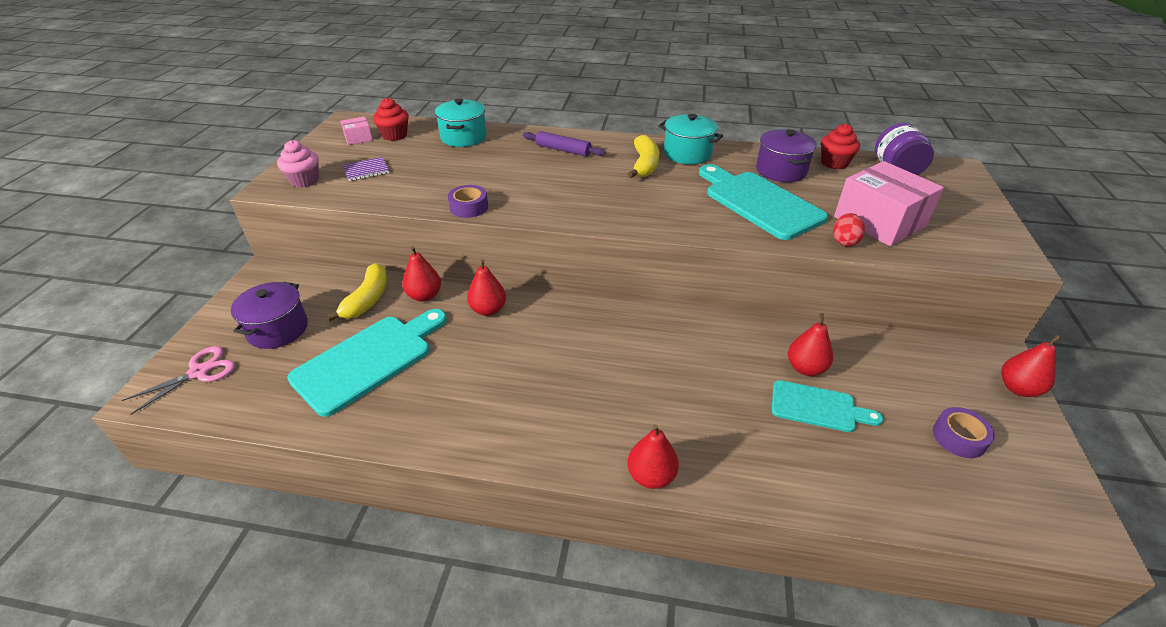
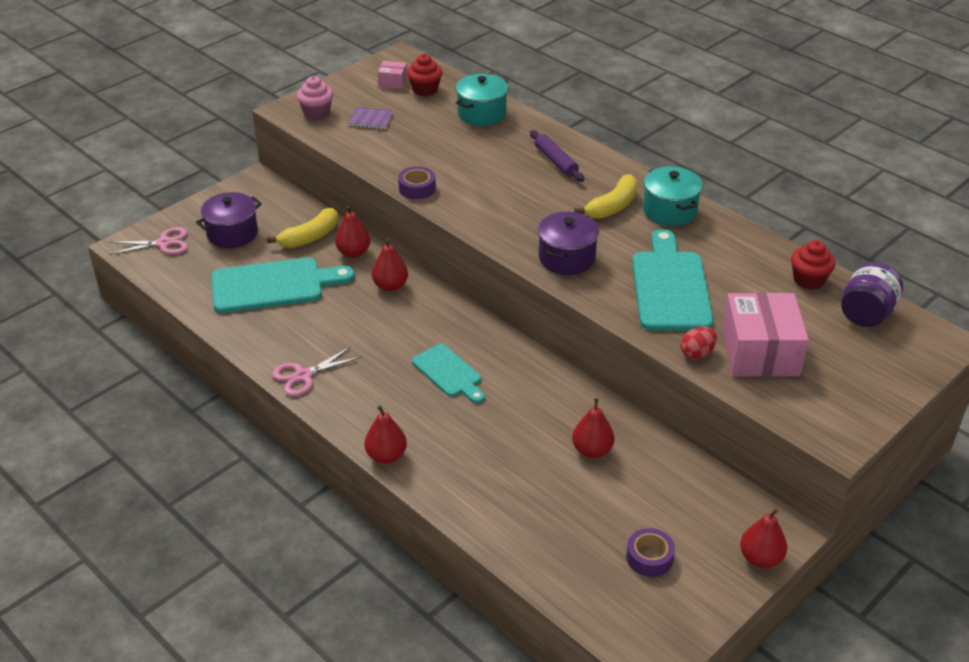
camera: 35 degrees right, 0 degrees up
purple pot [756,129,817,182] -> purple pot moved to [538,212,599,275]
turquoise cutting board [772,380,883,432] -> turquoise cutting board moved to [412,344,485,403]
none -> pink scissors [272,347,361,396]

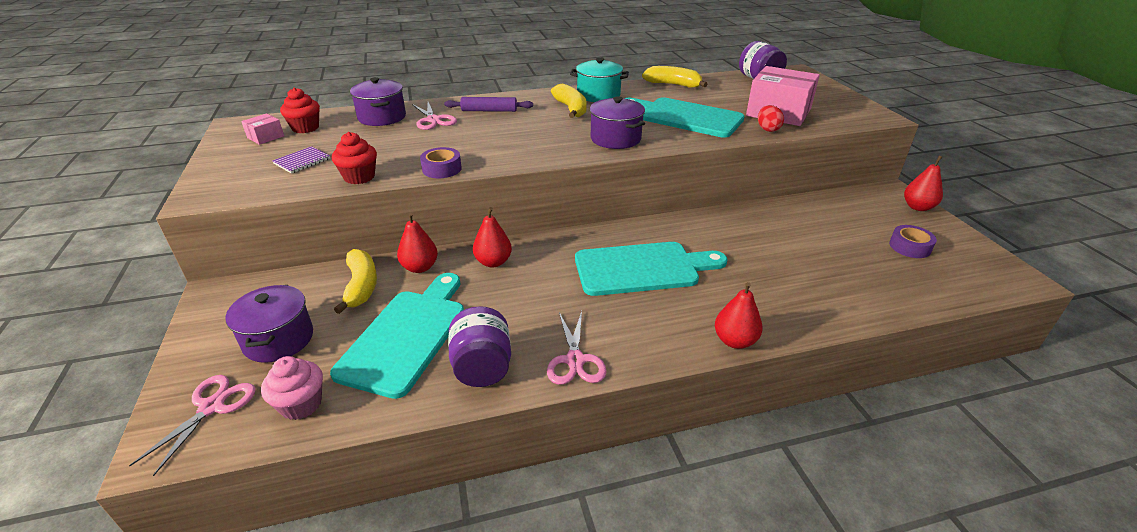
camera: 60 degrees left, 5 degrees down
pink cupcake [297,76,333,119] -> pink cupcake moved to [261,356,323,420]
turquoise cutting board [412,344,485,403] -> turquoise cutting board [575,242,728,296], size x1.68
turquoise pot [456,74,508,126] -> purple pot [350,77,406,126]
red pear [572,398,615,458] -> none
red cupcake [791,240,835,290] -> red cupcake moved to [332,132,377,184]
none -> pink scissors [412,102,457,130]
none -> purple jar [448,306,511,387]
none -> yellow banana [642,66,708,87]

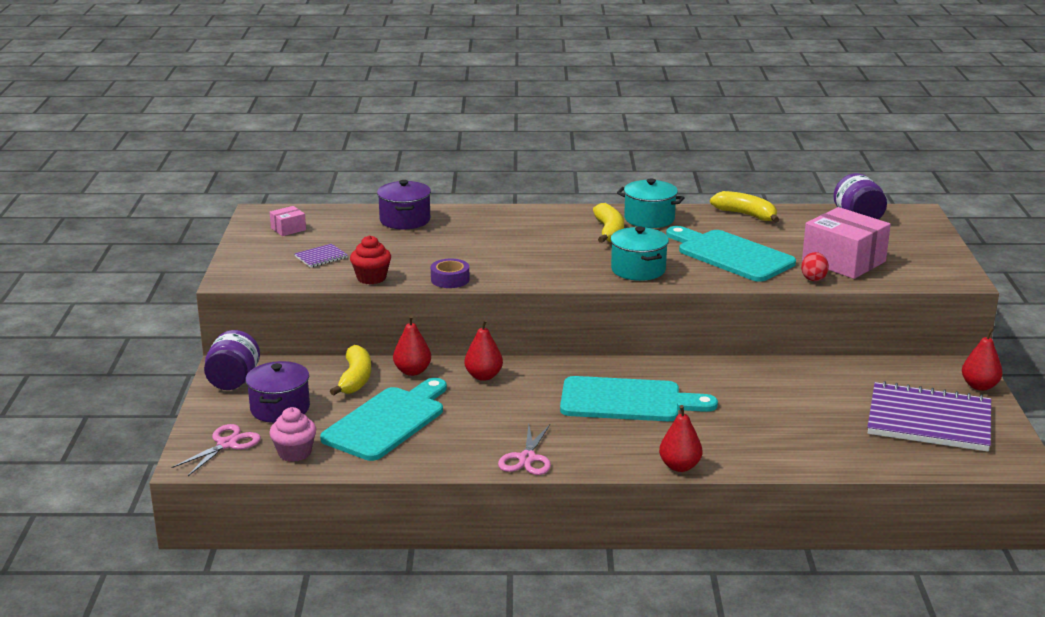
camera: 15 degrees right, 10 degrees down
red cupcake [280,88,320,133] -> none
pink scissors [412,102,457,130] -> none
purple rolling pin [444,97,533,112] -> none
purple jar [448,306,511,387] -> purple jar moved to [204,330,260,390]
purple pot [590,96,645,149] -> turquoise pot [610,227,669,281]
purple tape [889,225,937,258] -> purple notebook [867,381,991,452]

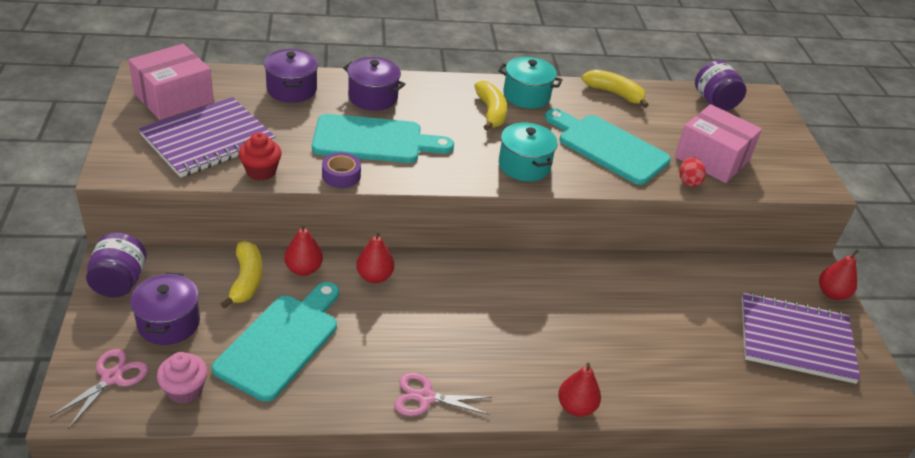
camera: 10 degrees left, 15 degrees up
pink box [270,206,306,236] -> pink box [128,44,214,120], size x2.19
purple notebook [294,244,348,268] -> purple notebook [139,97,275,178], size x2.45
pink scissors [498,424,551,475] -> pink scissors turned 90 degrees clockwise [394,373,492,416]
turquoise cutting board [560,376,718,421] -> turquoise cutting board moved to [312,114,454,163]
none -> purple pot [343,57,405,111]

